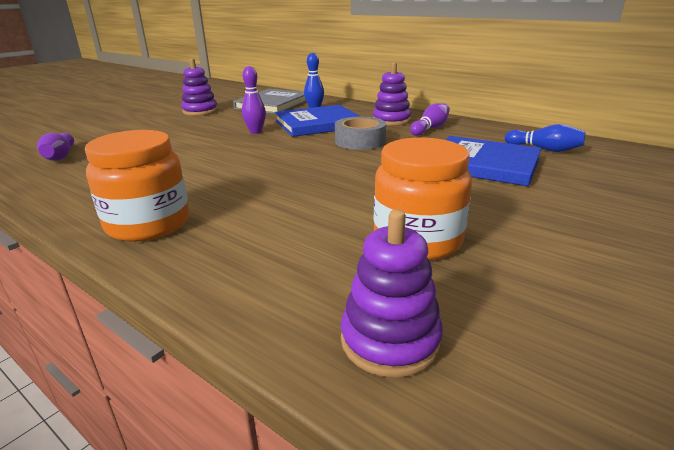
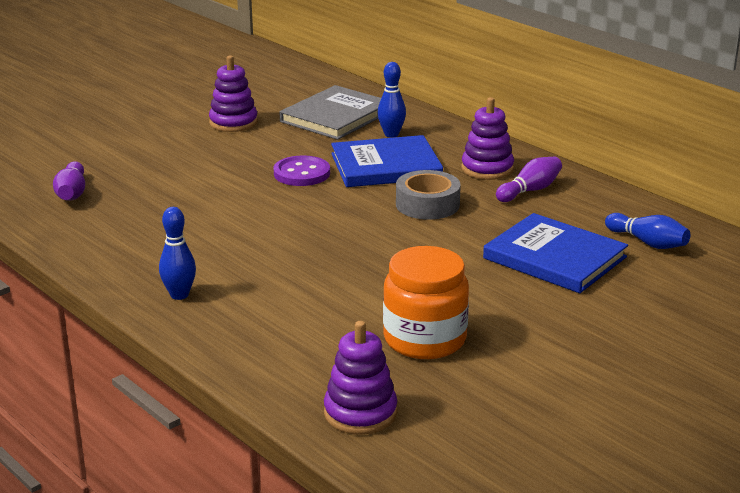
camera: 10 degrees right, 0 degrees up
orange jar [85,130,189,242] -> blue bowling pin [159,207,196,300]
purple bowling pin [242,66,266,134] -> purple button [274,155,330,186]

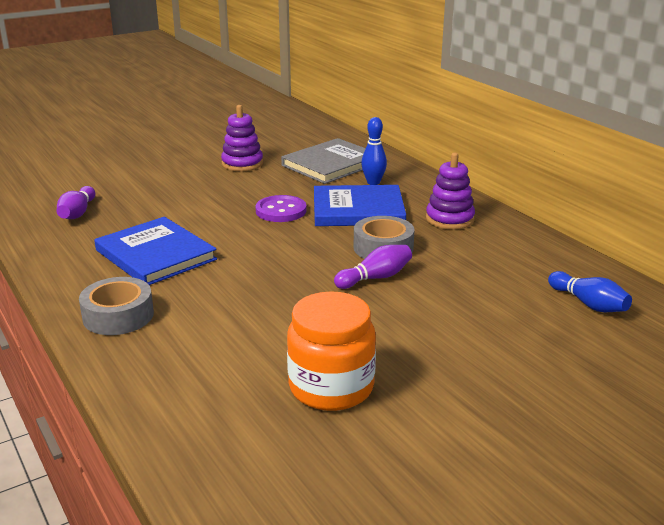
camera: 10 degrees right, 0 degrees up
blue bowling pin [159,207,196,300] -> grey tape [79,277,154,335]
purple stacking toy [324,321,397,435] -> none
blue book [483,213,628,293] -> blue book moved to [95,217,217,285]
purple bowling pin [496,156,562,202] -> purple bowling pin moved to [334,245,412,289]

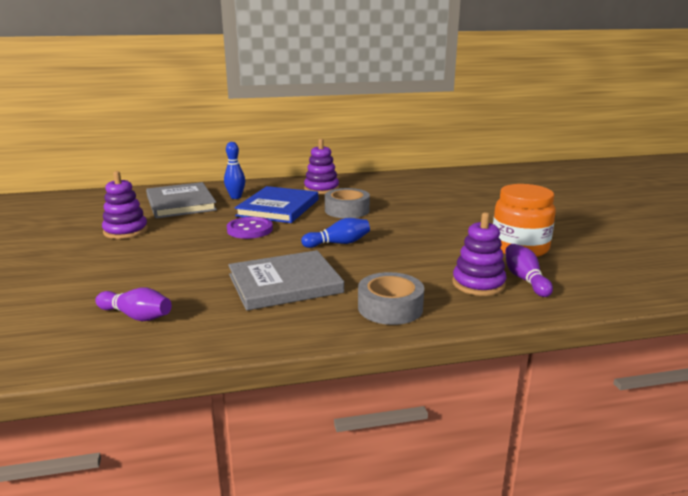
camera: 70 degrees left, 5 degrees down
blue book [95,217,217,285] -> grey book [228,250,344,311]
purple bowling pin [334,245,412,289] -> purple bowling pin moved to [505,244,553,297]
blue bowling pin [548,271,632,312] -> blue bowling pin moved to [301,218,370,248]
none -> purple stacking toy [452,212,507,296]

